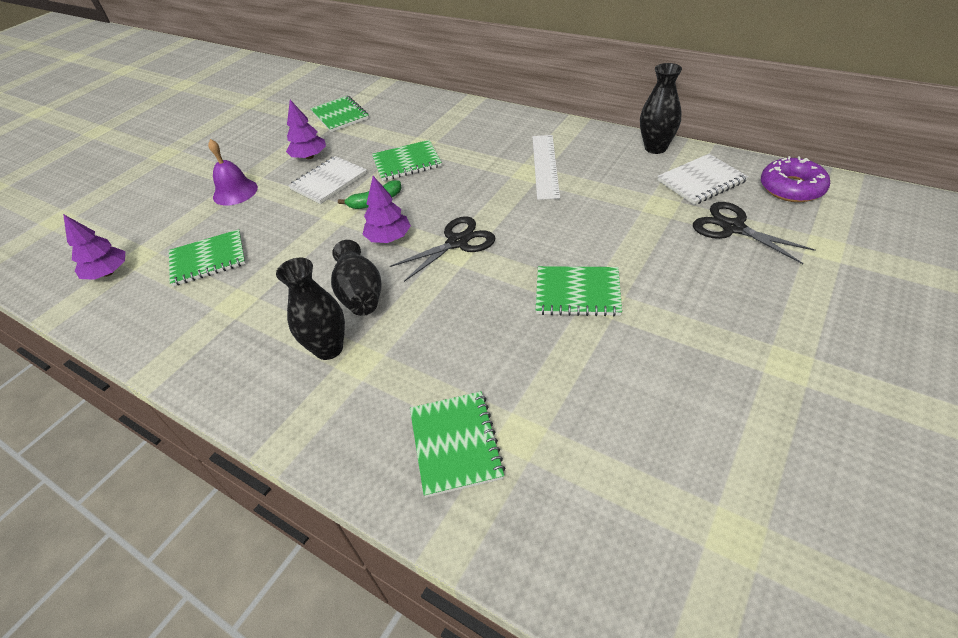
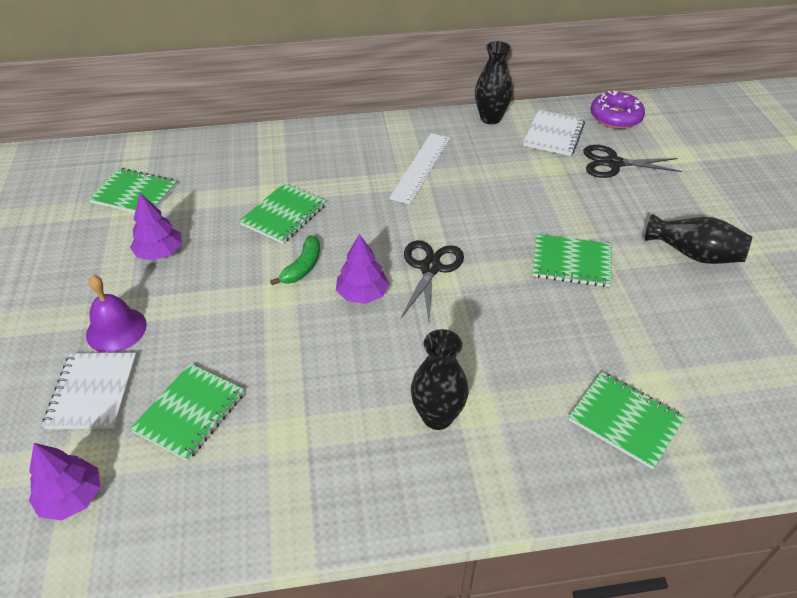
camera: 45 degrees left, 0 degrees up
white notebook [288,156,367,204] -> white notebook moved to [42,353,137,429]
black vase [331,240,381,316] -> black vase moved to [645,214,753,264]
white ruler [532,135,560,200] -> white ruler turned 60 degrees clockwise [389,133,450,204]
green notebook [536,266,622,316] -> green notebook turned 45 degrees clockwise [532,234,611,287]

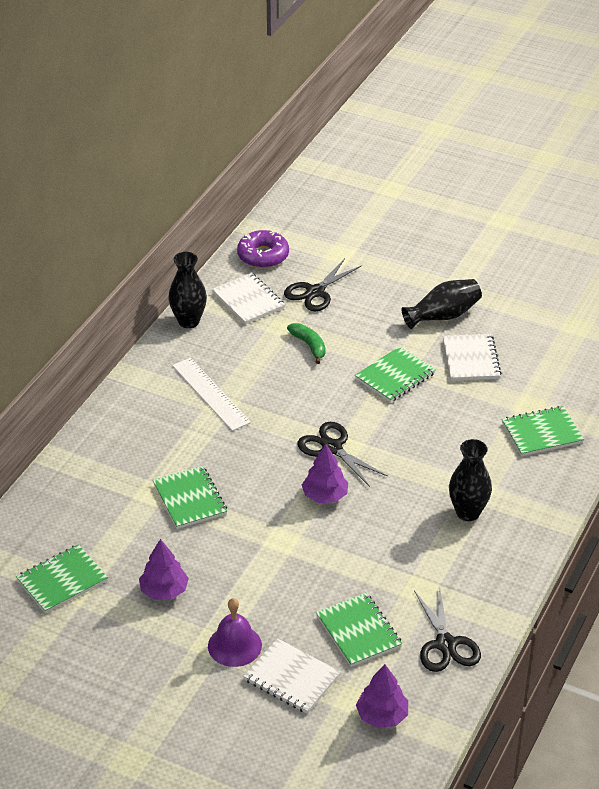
camera: 55 degrees left, 5 degrees down
green banana [270,235,320,285] -> green banana moved to [287,323,325,364]
none -> black scissors [414,585,481,672]
none -> white notebook [443,334,501,381]

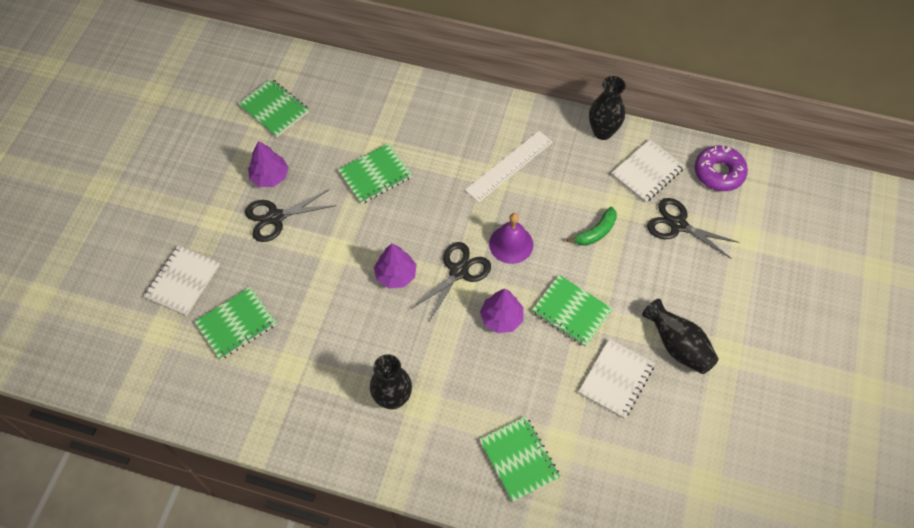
camera: 80 degrees right, 20 degrees up
purple bell [208,598,262,667] -> purple bell moved to [489,213,533,264]
purple tree [356,664,408,728] -> purple tree moved to [480,289,524,333]
black scissors [414,585,481,672] -> black scissors moved to [245,189,336,242]
white notebook [443,334,501,381] -> white notebook turned 45 degrees counterclockwise [578,339,655,419]

